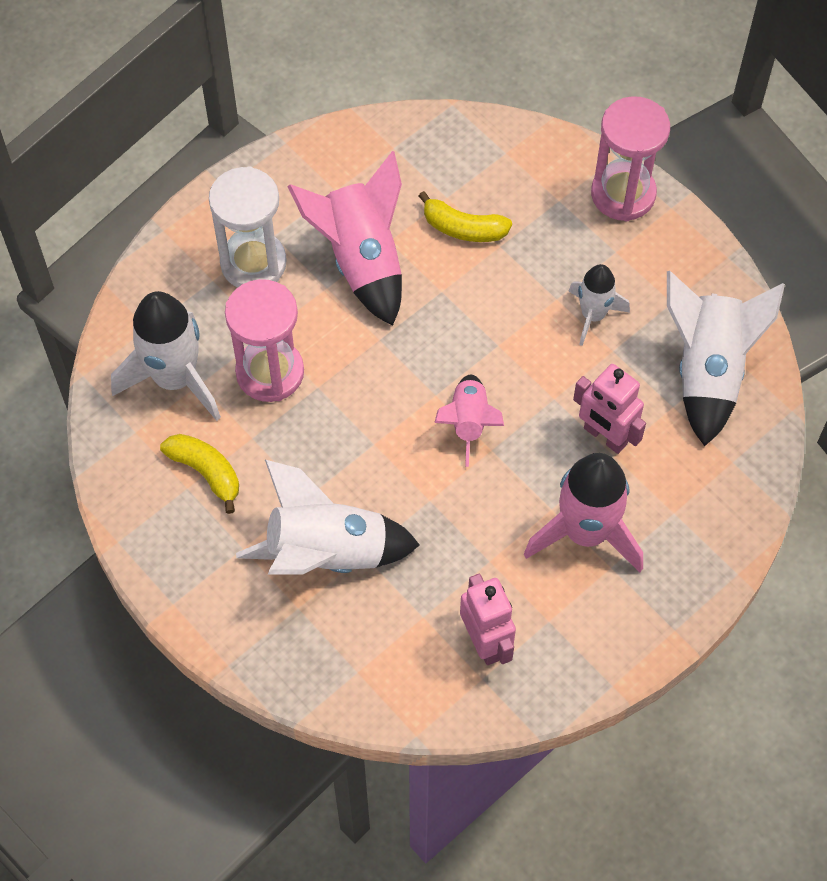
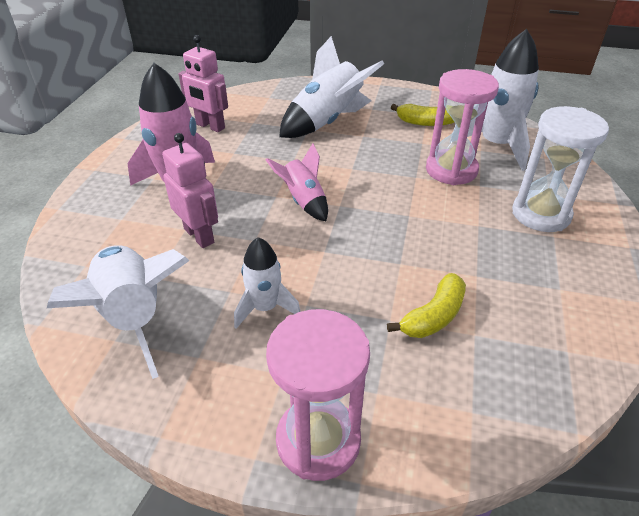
camera: 145 degrees right, 20 degrees down
pink rocket [287,151,402,326] -> none
yellow banana [419,191,512,242] -> yellow banana turned 150 degrees clockwise [387,273,466,338]
pink robot [573,364,646,454] -> pink robot turned 45 degrees clockwise [162,133,218,248]

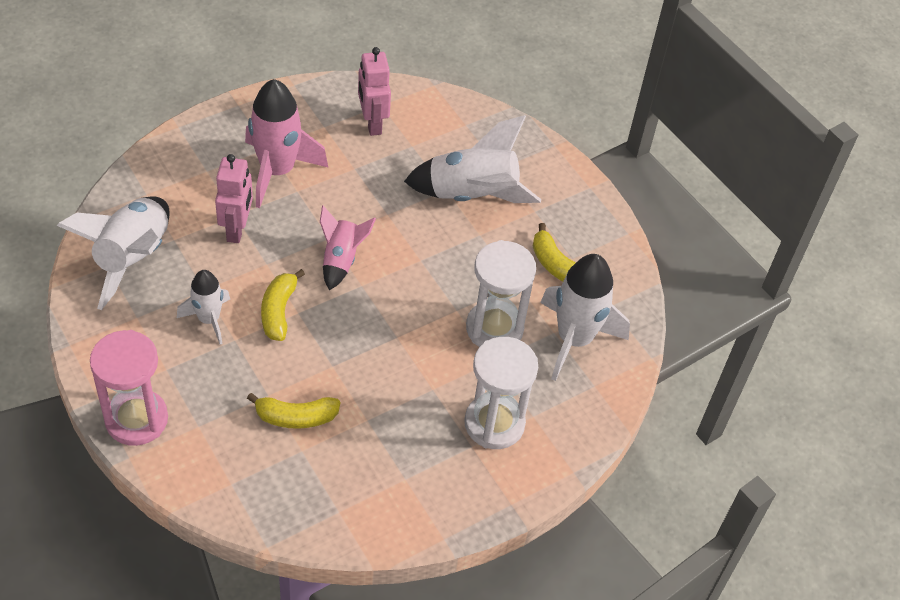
camera: 40 degrees right, 10 degrees up
pink hourglass [426,69,499,185] -> white hourglass [466,240,536,347]
none -> yellow banana [261,269,305,341]

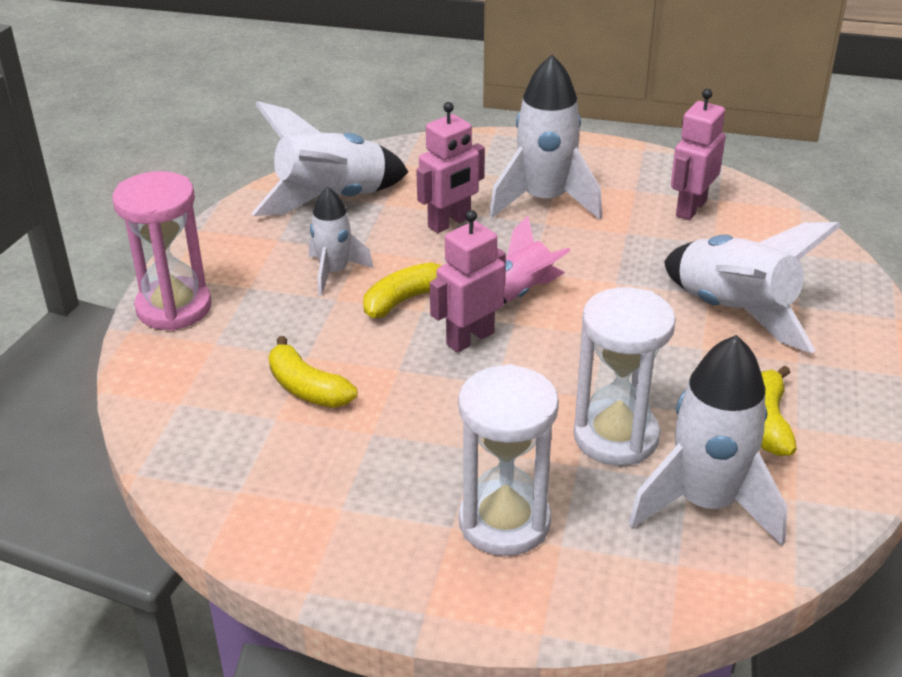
camera: 50 degrees right, 15 degrees down
pink rocket [245,79,328,208] -> white rocket [489,55,602,220]
none -> pink robot [430,210,506,353]

